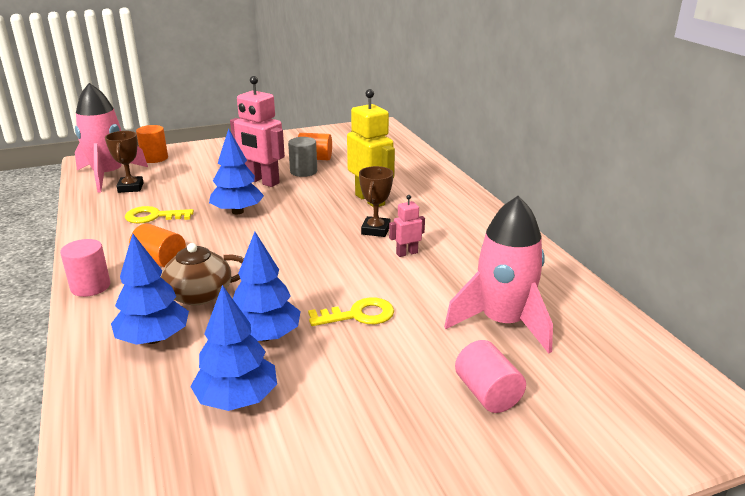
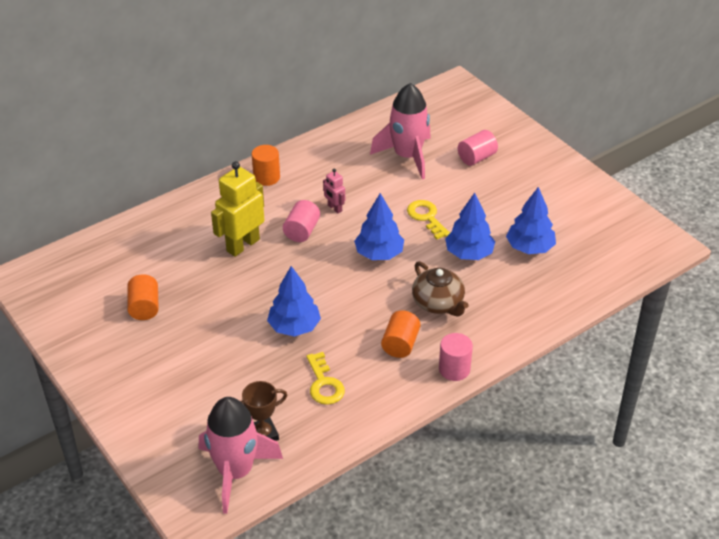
camera: 105 degrees left, 15 degrees up
blue tree [111,234,189,345] -> blue tree moved to [354,193,404,260]
orange cylinder [136,125,168,163] -> orange cylinder moved to [252,145,280,186]
pink robot [230,76,285,187] -> none
grey cylinder [288,137,317,177] -> none
brown trophy [359,166,393,237] -> pink cylinder [283,200,320,242]

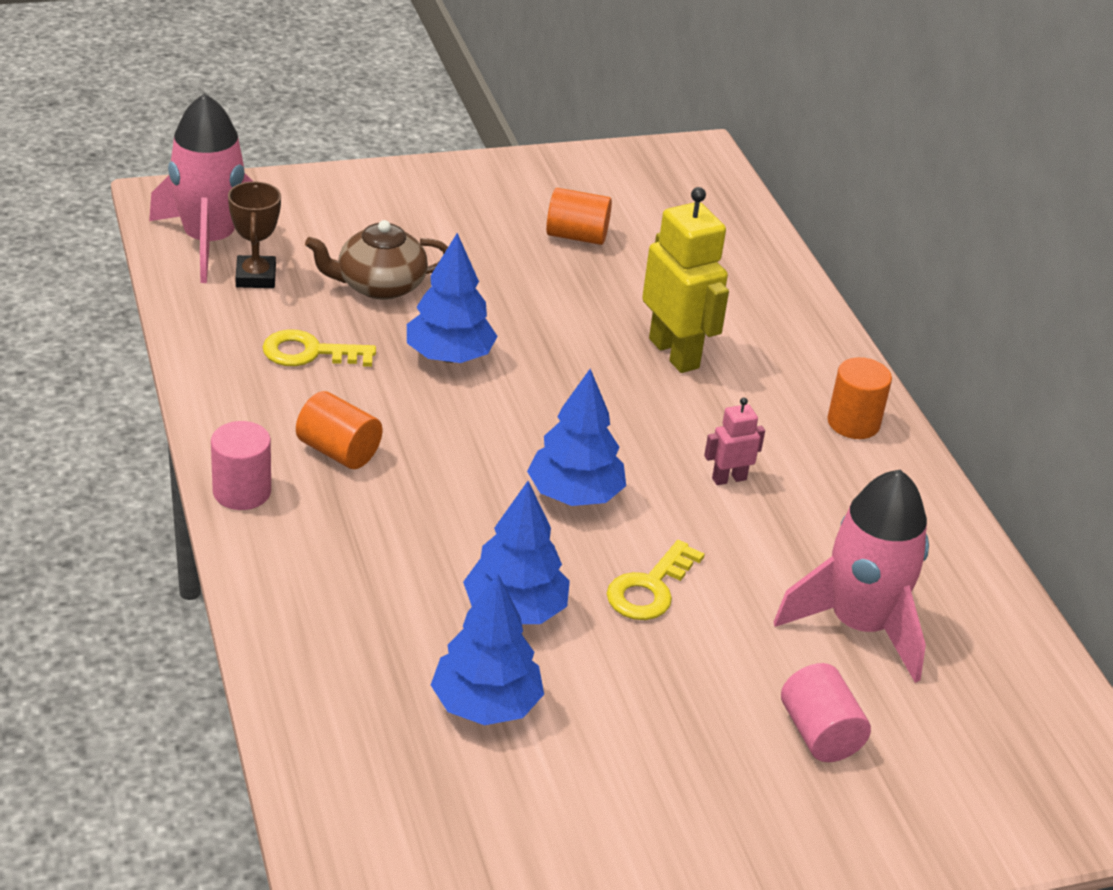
camera: 105 degrees right, 5 degrees down
pink cylinder [283,200,320,242] -> none
yellow key [407,200,450,239] -> yellow key turned 135 degrees clockwise [607,540,705,620]
brown teapot [412,261,469,316] -> brown teapot moved to [305,220,448,300]

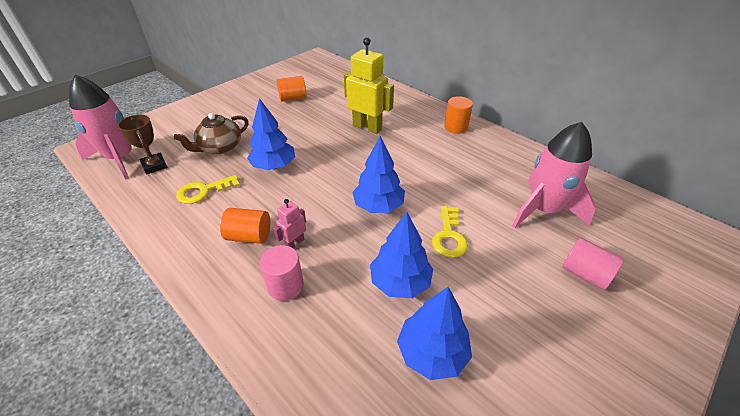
camera: 25 degrees left, 5 degrees up
pink cylinder [211,421,271,510] -> pink cylinder moved to [260,245,304,301]
pink robot [704,398,765,485] -> pink robot moved to [273,199,306,248]

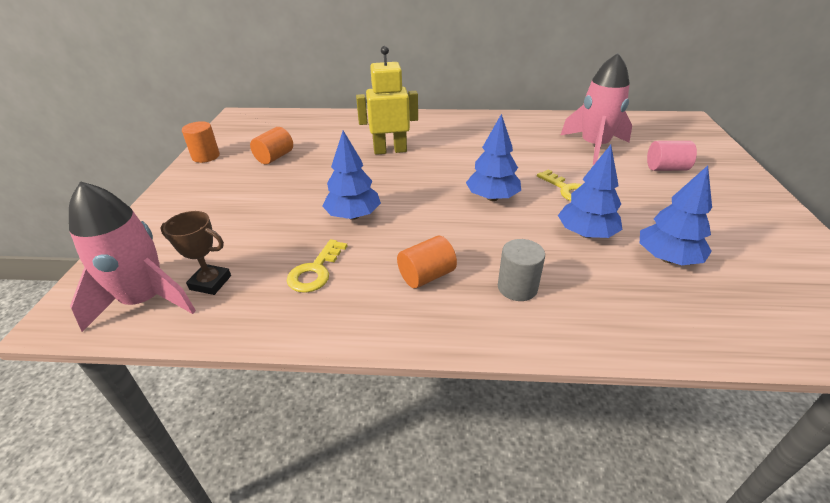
camera: 40 degrees left, 5 degrees down
brown teapot [174,113,249,154] -> none
pink cylinder [260,245,304,301] -> grey cylinder [498,239,545,301]
pink robot [273,199,306,248] -> none
orange cylinder [444,96,473,134] -> orange cylinder moved to [182,121,220,163]

